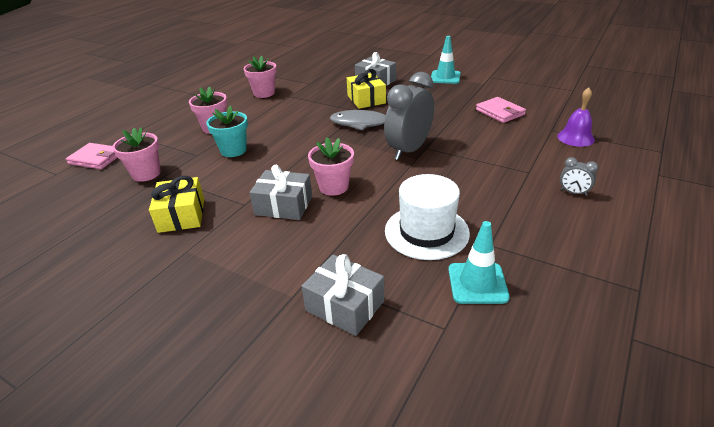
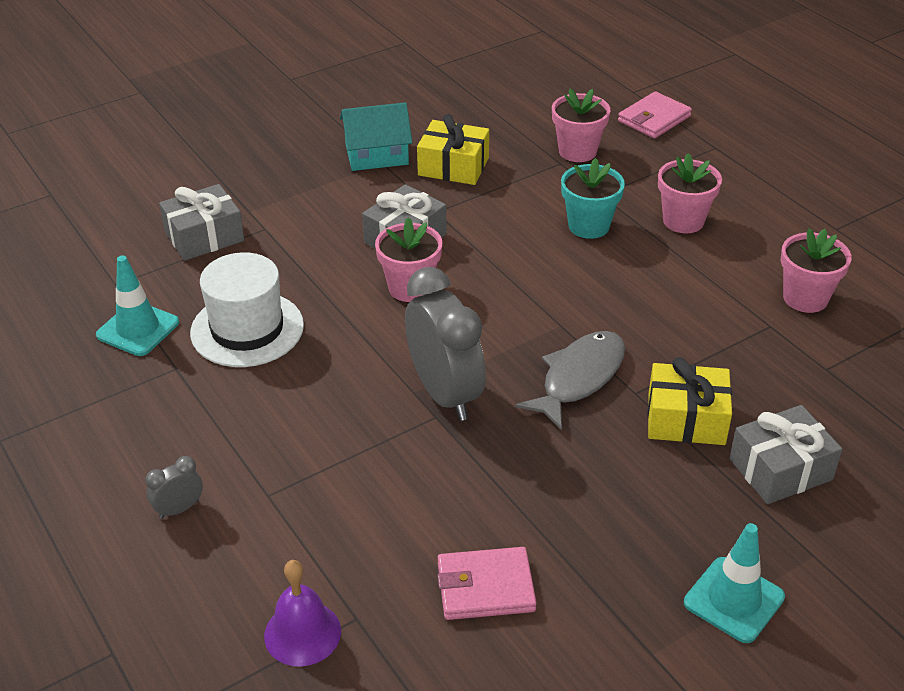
camera: 115 degrees right, 5 degrees up
none -> turquoise house [340,102,412,171]

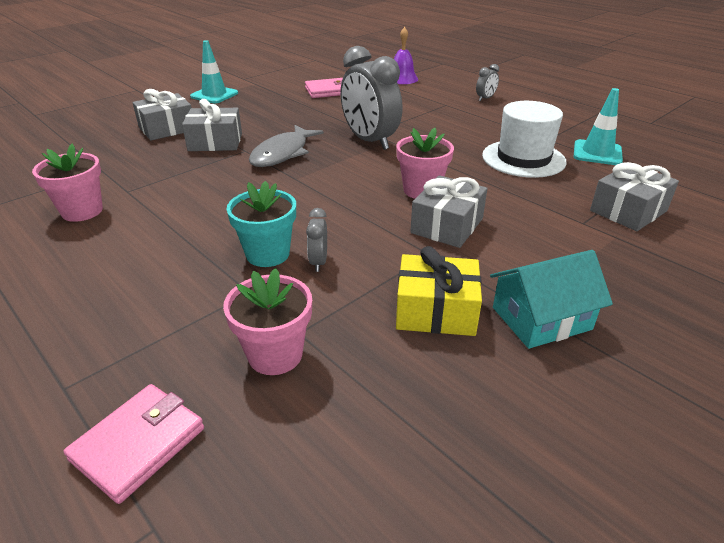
camera: 170 degrees right, 5 degrees down
yellow gift [647,357,732,445] -> grey gift [182,99,242,151]
pink flower pot [658,153,722,233] -> none
none -> grey clock [306,208,327,272]

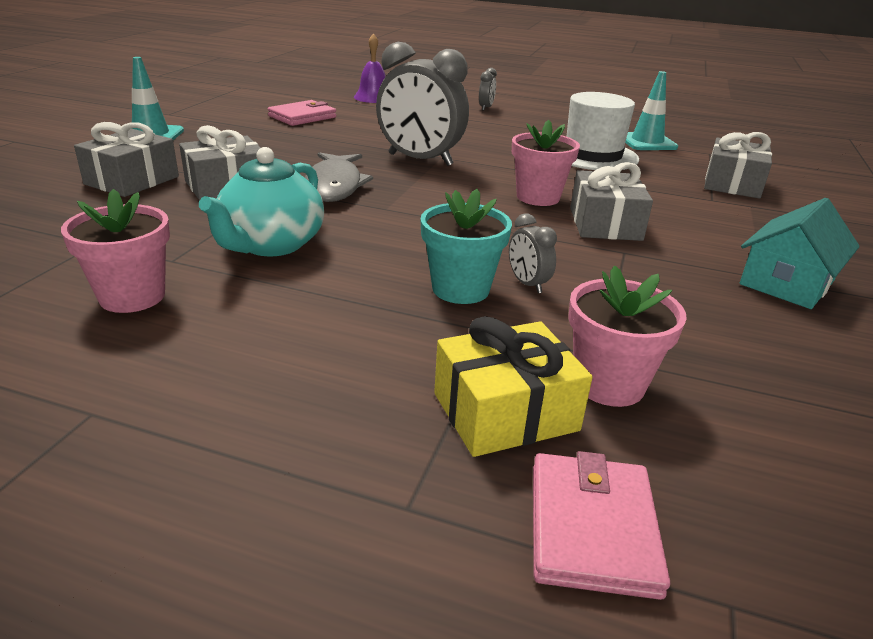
camera: 30 degrees left, 5 degrees down
yellow gift [396,246,482,336] -> yellow gift moved to [434,316,593,457]
none -> turquoise teapot [199,147,324,256]

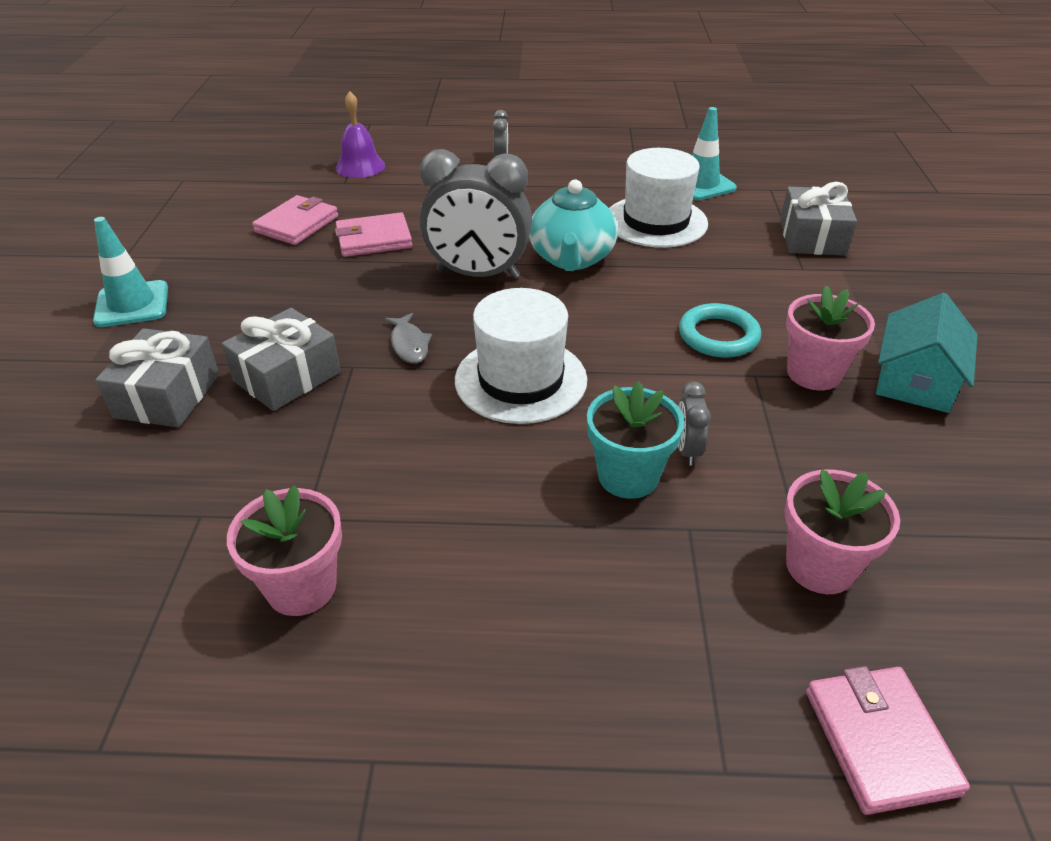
camera: 15 degrees left, 10 degrees up
turquoise teapot [199,147,324,256] -> turquoise teapot moved to [529,179,618,271]
grey fish [305,152,373,202] -> grey fish [384,313,432,364], size x0.54
yellow gift [434,316,593,457] -> none
grey clock [509,213,557,293] -> grey clock turned 45 degrees clockwise [678,382,711,465]
pink flower pot [512,120,580,206] -> pink flower pot moved to [786,285,875,391]
grey gift [570,162,653,241] -> turquoise ring [679,303,761,358]
none -> pink wallet [335,212,412,257]
none -> white hat [455,288,587,424]

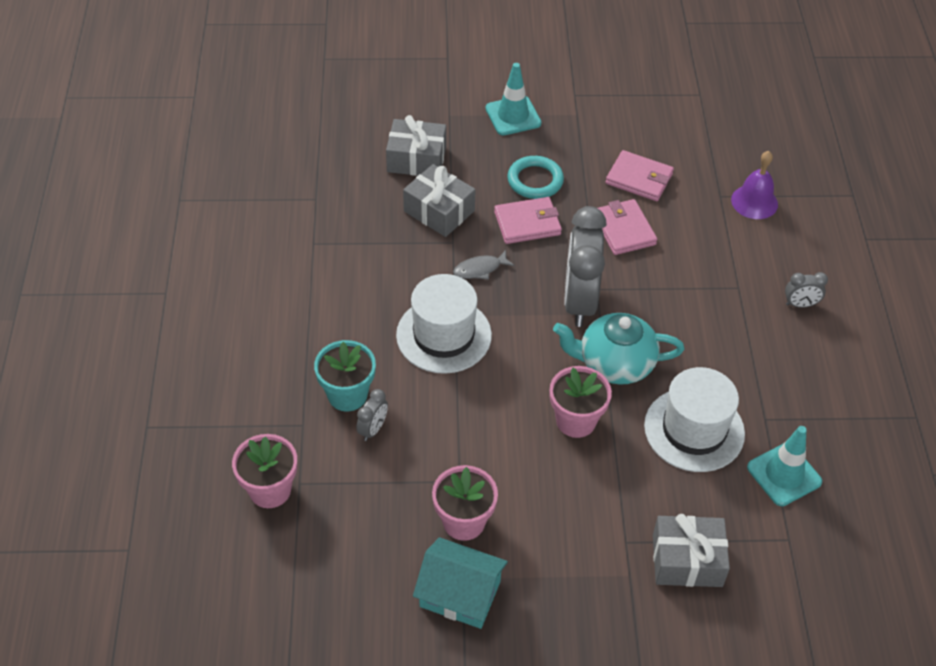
camera: 85 degrees right, 10 degrees up
pink flower pot [227,485,342,616] -> pink flower pot moved to [550,366,612,438]
grey clock [678,382,711,465] -> grey clock turned 120 degrees clockwise [356,389,388,441]
turquoise ring [679,303,761,358] -> turquoise ring moved to [507,156,564,199]
pink wallet [806,666,970,815] -> pink wallet moved to [494,197,562,244]

